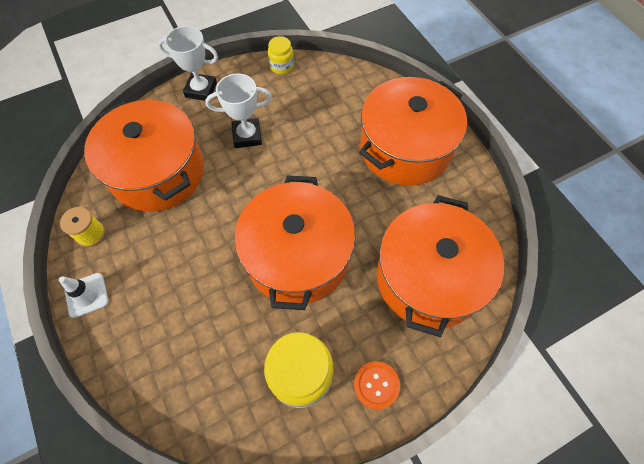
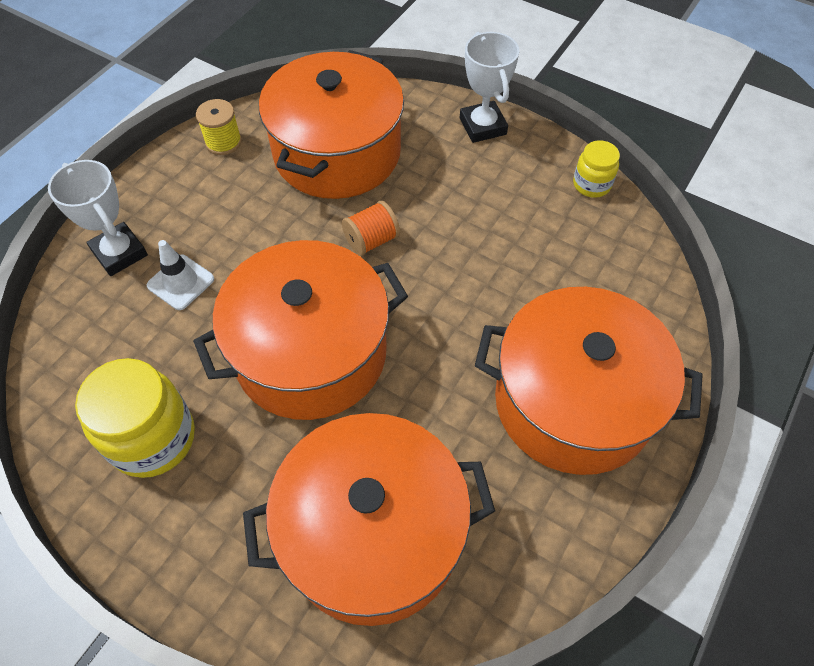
camera: 60 degrees right, 5 degrees down
white traffic cone [59,273,109,318] -> white traffic cone moved to [147,240,214,310]
white trophy [205,74,272,148] -> white trophy moved to [48,160,148,276]
orange button [354,361,400,410] -> none
none -> orange spool [342,201,400,256]

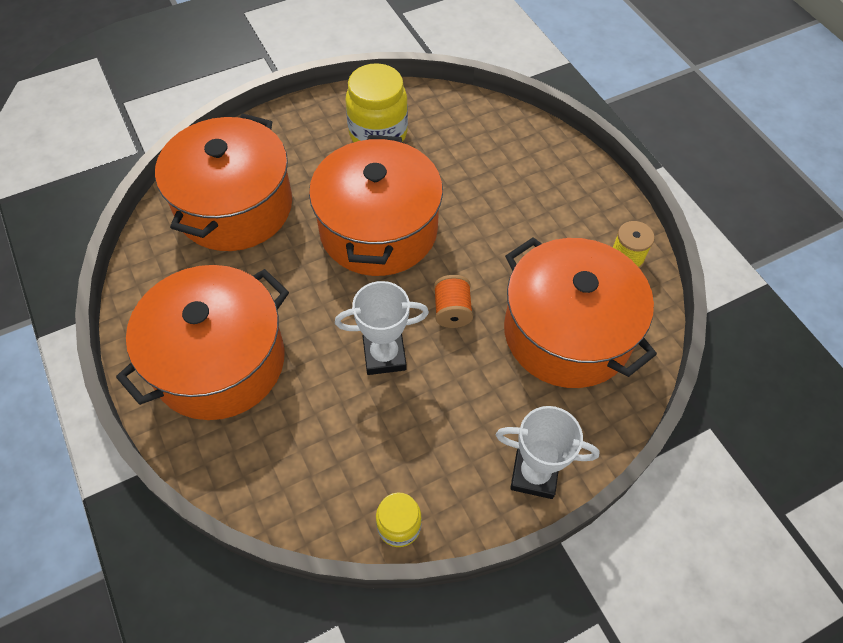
camera: 120 degrees right, 0 degrees up
white trophy [48,160,148,276] -> white trophy moved to [335,281,429,375]
white traffic cone [147,240,214,310] -> none

